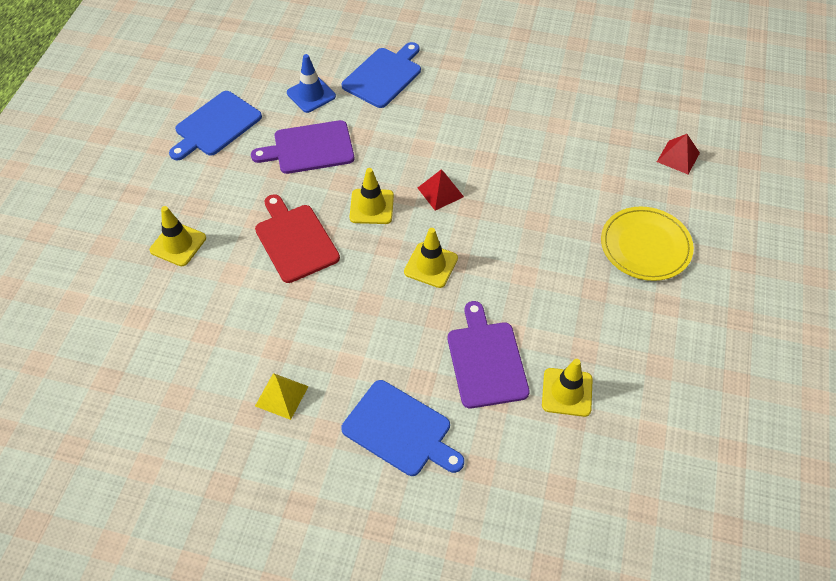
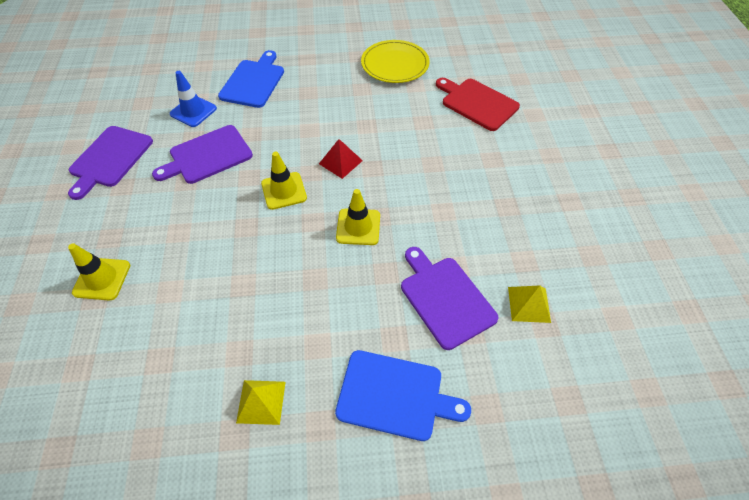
camera: 20 degrees left, 0 degrees up
blue cutting board [169,91,262,160] -> purple cutting board [68,126,153,200]
red cutting board [255,194,340,283] -> red cutting board moved to [436,78,520,131]
yellow traffic cone [542,359,593,417] -> yellow pyramid [508,286,551,323]
yellow plate [601,207,694,281] -> yellow plate moved to [361,40,429,83]
red pyramid [657,134,700,174] -> none

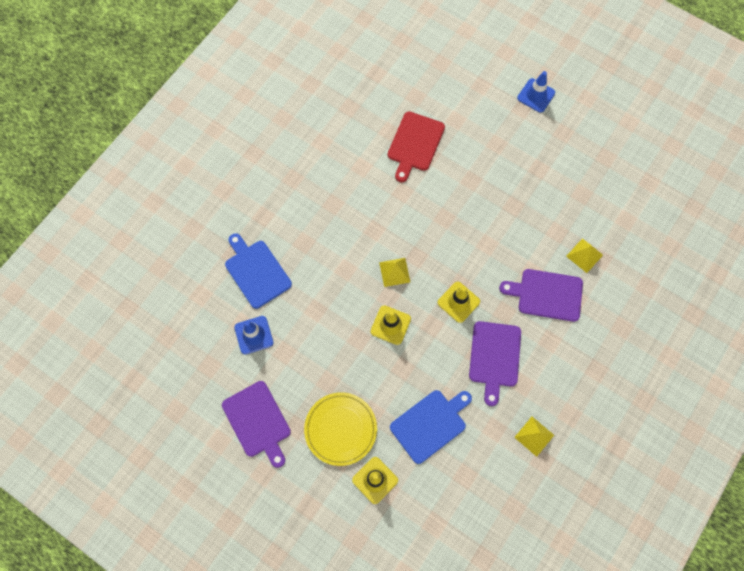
camera: 50 degrees left, 15 degrees up
purple cutting board [152,125,253,184] -> purple cutting board moved to [469,321,521,406]
red pyramid [319,139,363,179] -> yellow pyramid [379,258,410,287]
blue cutting board [335,350,471,441] -> blue cutting board moved to [390,390,472,464]
yellow plate [361,40,429,83] -> yellow plate moved to [304,392,377,466]
red cutting board [436,78,520,131] -> red cutting board turned 60 degrees counterclockwise [388,111,445,182]
none -> blue traffic cone [517,71,555,112]

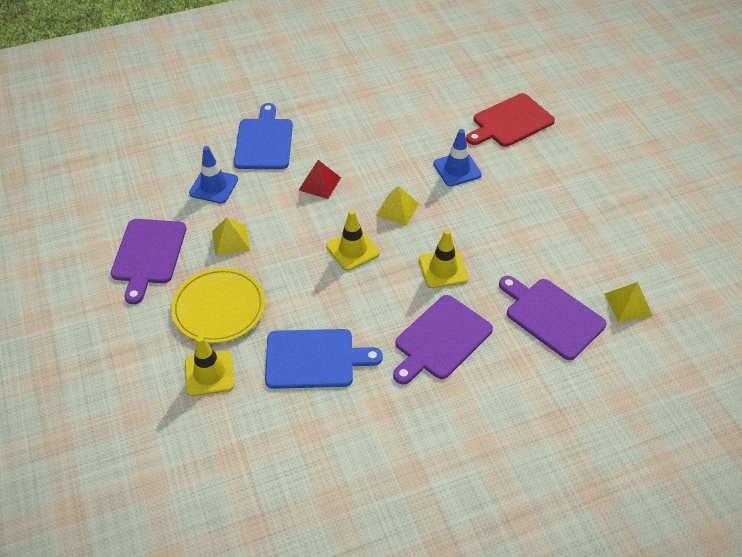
camera: 35 degrees right, 20 degrees down
yellow pyramid [514,417,554,457] -> yellow pyramid moved to [212,217,251,257]
blue traffic cone [517,71,555,112] -> blue traffic cone moved to [433,129,482,186]
none -> red pyramid [299,160,341,199]

